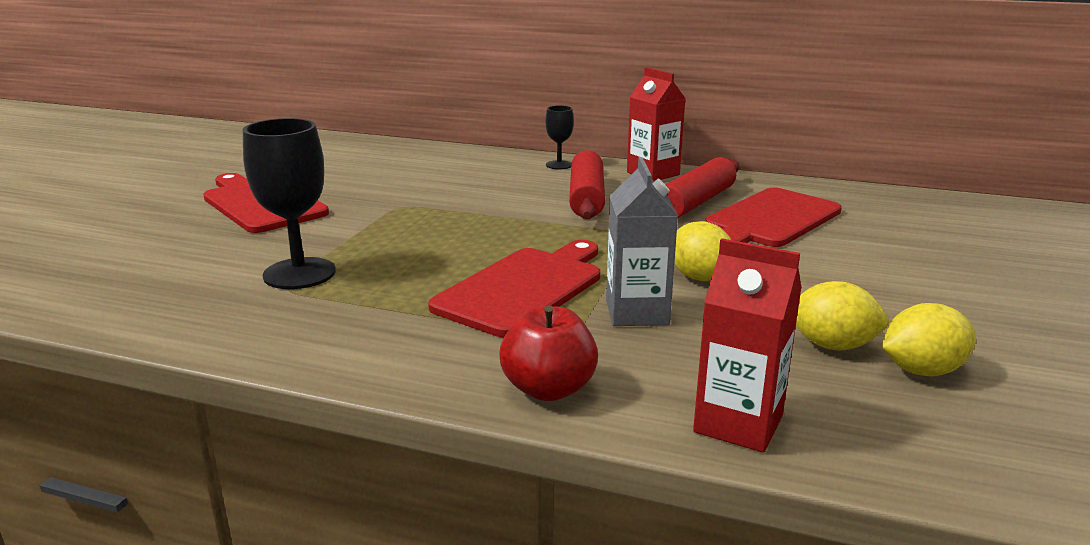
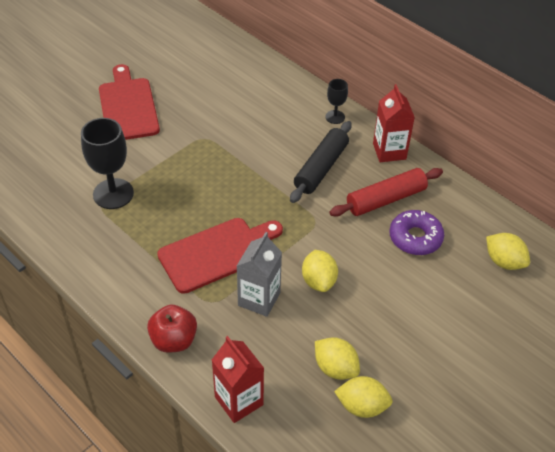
camera: 25 degrees right, 25 degrees up
red rolling pin [569,150,605,219] -> black rolling pin [290,121,352,203]
red cutting board [705,187,842,247] -> purple donut [389,210,444,255]
none -> yellow lemon [486,233,530,270]

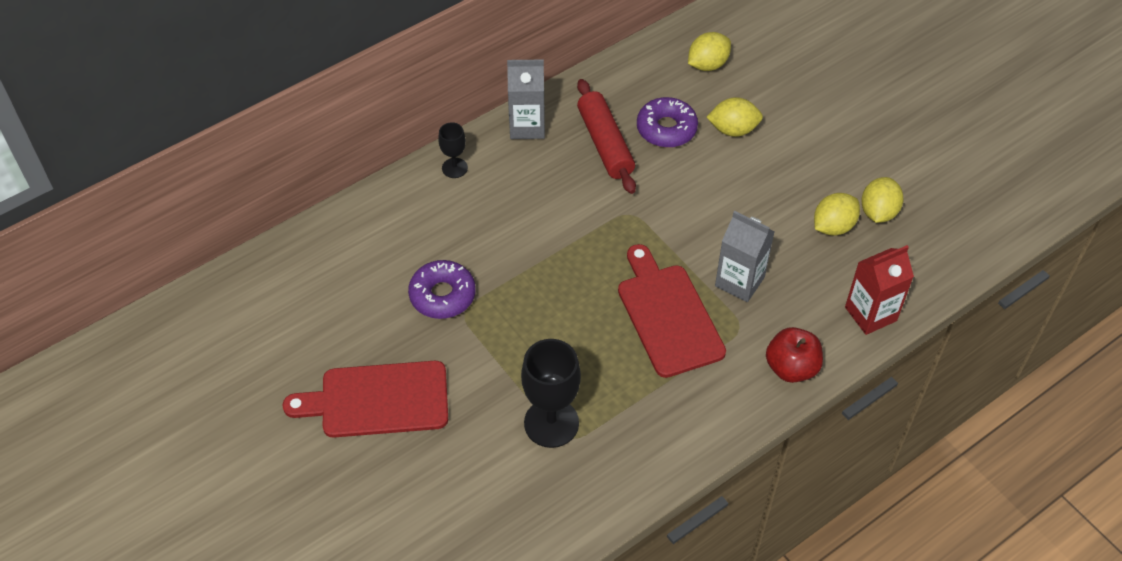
camera: 80 degrees left, 5 degrees up
black rolling pin [290,121,352,203] -> none
yellow lemon [302,250,338,292] -> yellow lemon moved to [707,97,763,137]
red carton [373,84,415,162] -> grey carton [507,60,545,139]
none -> purple donut [408,260,476,319]

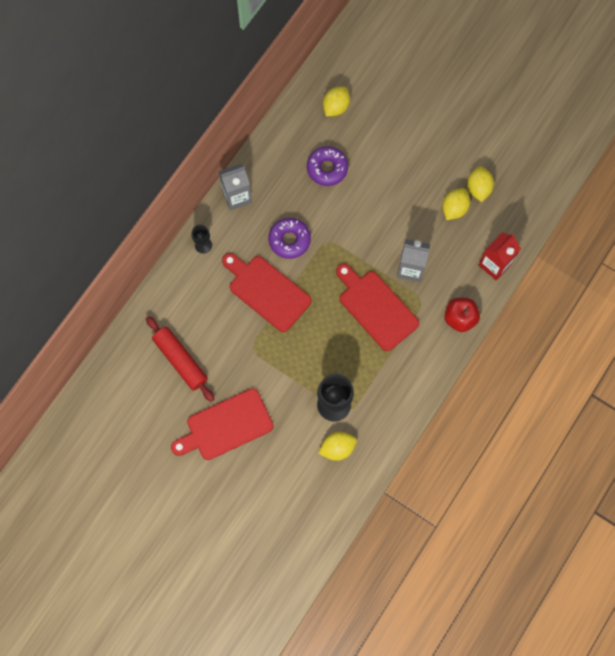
camera: 20 degrees left, 20 degrees up
purple donut [408,260,476,319] -> purple donut moved to [269,218,311,259]
red rolling pin [577,79,636,194] -> red rolling pin moved to [146,316,214,402]
yellow lemon [707,97,763,137] -> yellow lemon moved to [318,432,357,461]
none -> red cutting board [222,253,312,332]

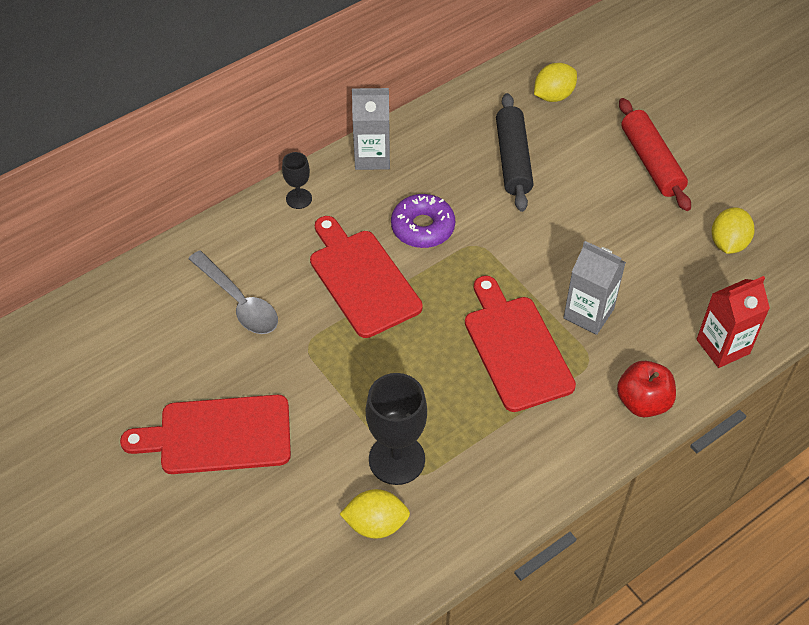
camera: 20 degrees right, 20 degrees down
red rolling pin [146,316,214,402] -> red rolling pin moved to [619,98,691,211]
purple donut [307,146,348,186] -> black rolling pin [496,93,533,212]
yellow lemon [442,188,470,220] -> none
none -> grey spoon [188,250,278,334]

